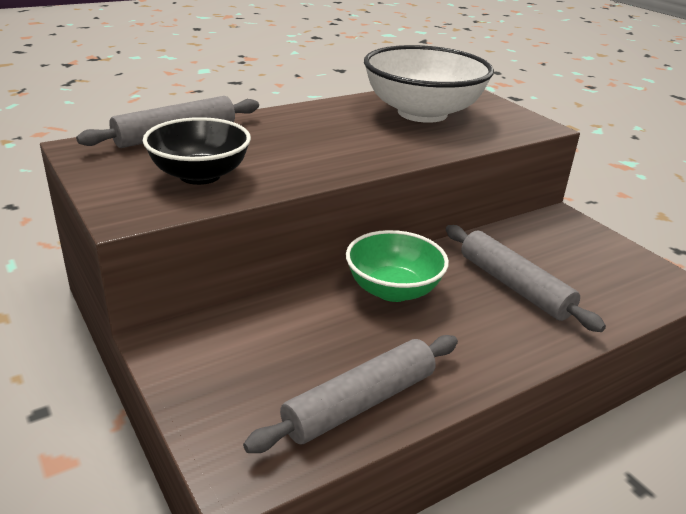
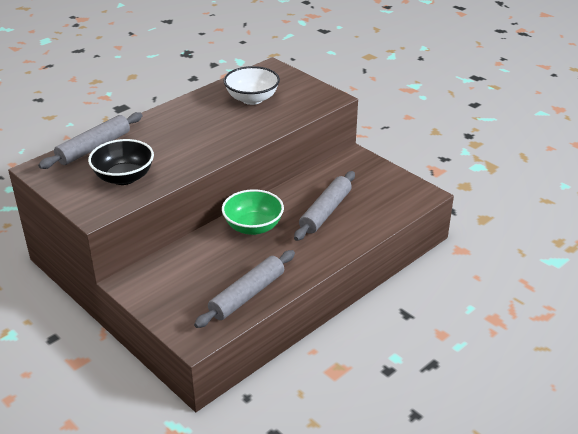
camera: 10 degrees left, 5 degrees up
white bowl [364,45,494,123] -> white bowl [224,66,280,105], size x0.64
grey rolling pin [446,225,606,332] -> grey rolling pin turned 75 degrees clockwise [294,171,355,241]

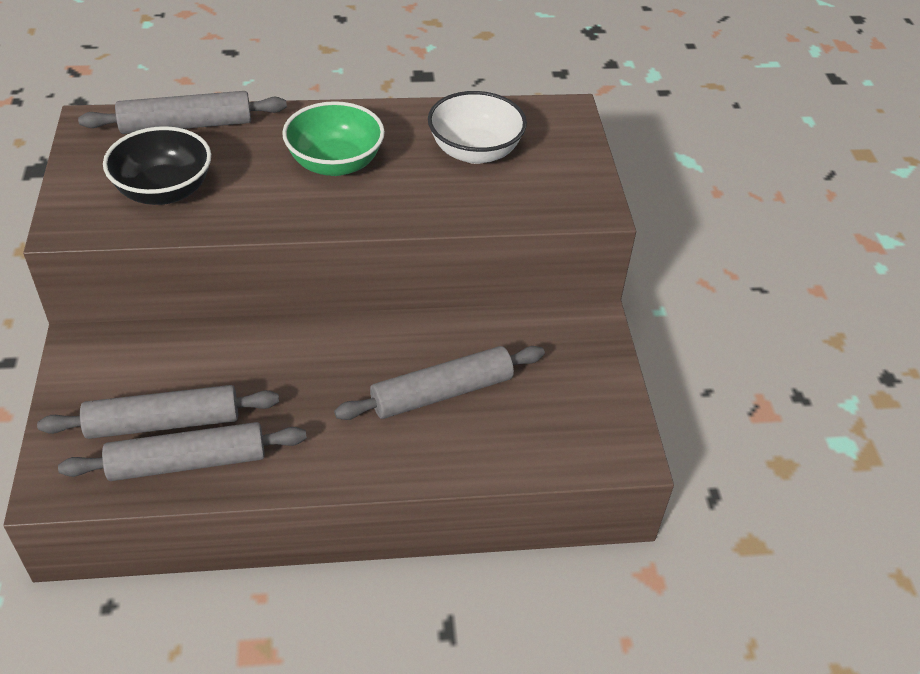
camera: 35 degrees right, 10 degrees up
green bowl [222,189,284,235] -> green bowl moved to [282,101,385,176]
none -> grey rolling pin [37,385,279,439]

